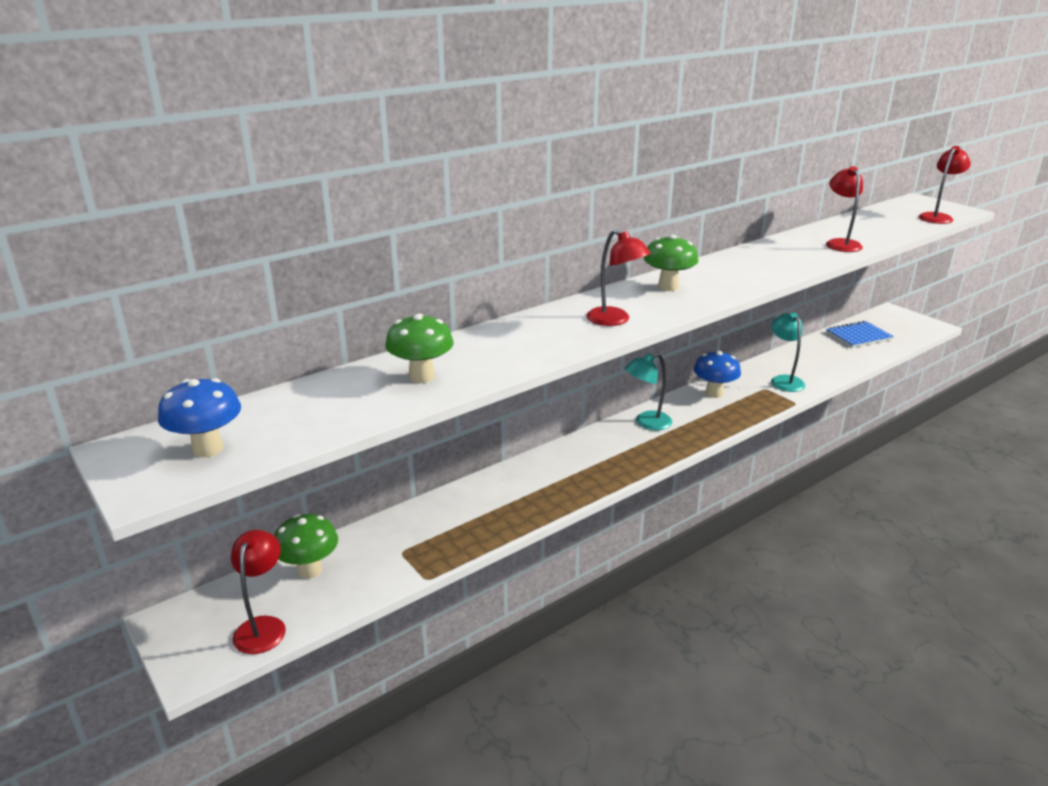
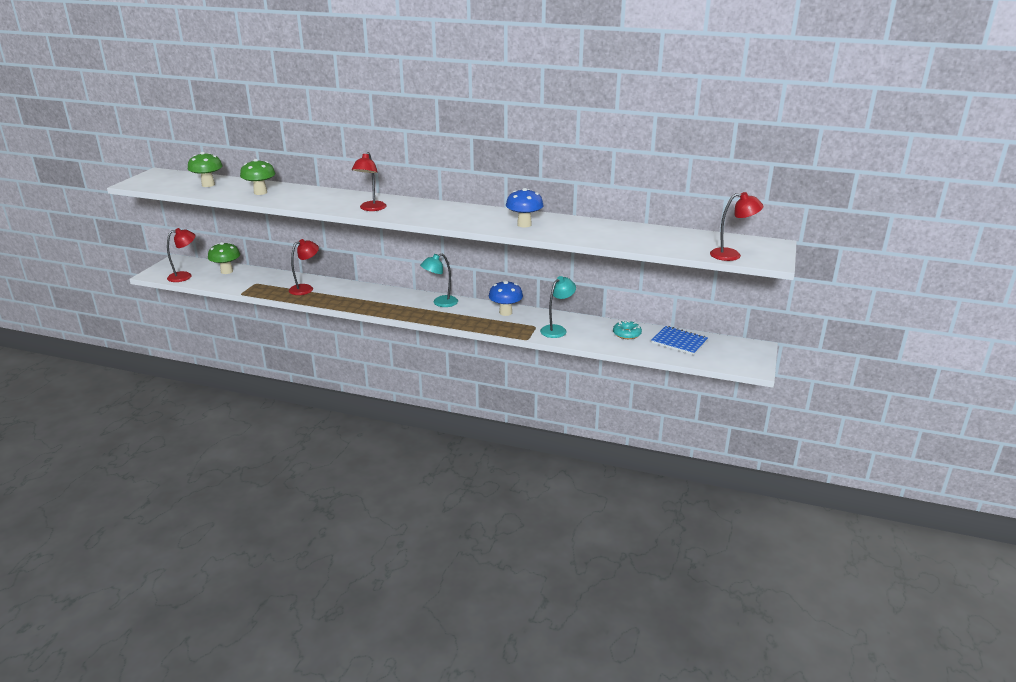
camera: 55 degrees right, 0 degrees up
blue mushroom [158,378,241,457] -> blue mushroom moved to [506,188,544,227]
turquoise lamp [625,353,672,430] -> turquoise lamp turned 60 degrees counterclockwise [420,253,458,307]
green mushroom [644,235,698,291] -> green mushroom moved to [188,152,223,187]
red lamp [826,166,863,252] -> red lamp moved to [289,239,319,295]
none -> turquoise donut [613,320,642,339]

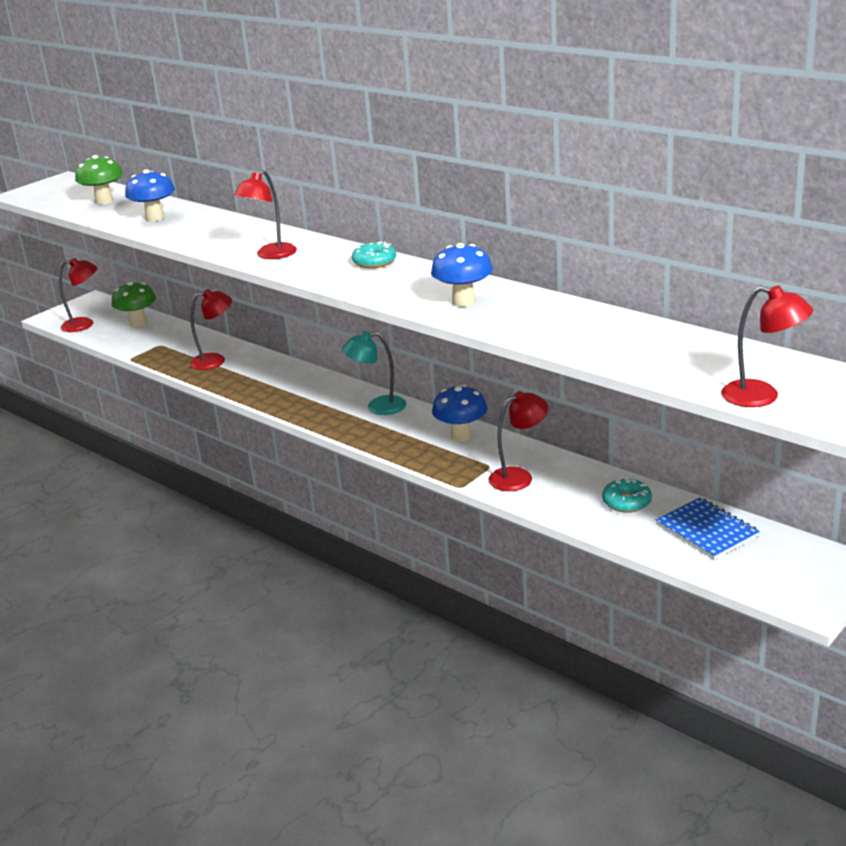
camera: 25 degrees right, 0 degrees up
green mushroom [240,159,276,195] -> blue mushroom [125,169,175,221]
turquoise lamp [540,276,576,338] -> red lamp [488,391,548,491]
none -> turquoise donut [352,242,396,268]

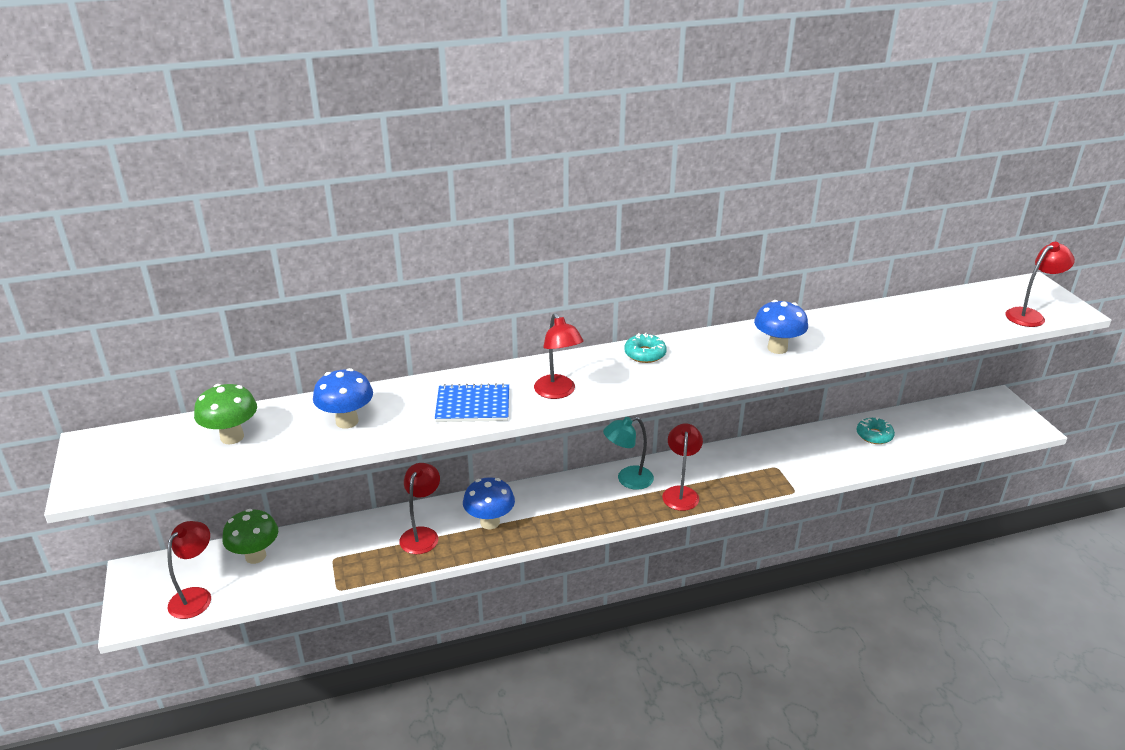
camera: 60 degrees left, 5 degrees up
turquoise lamp [342,331,406,415] -> turquoise lamp turned 45 degrees clockwise [603,417,654,490]
blue mushroom [432,385,487,442] -> blue mushroom moved to [463,477,515,529]
red lamp [488,391,548,491] -> red lamp moved to [662,423,703,511]
blue notebook [656,498,760,560] -> blue notebook moved to [435,383,509,422]

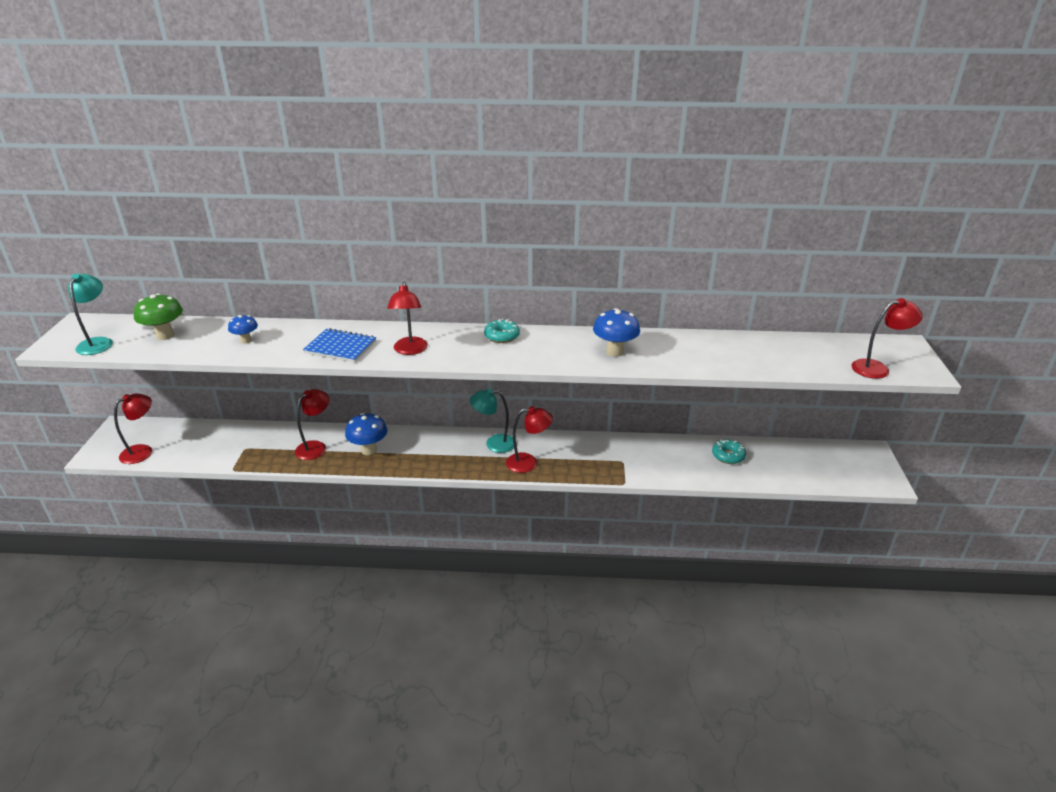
camera: 20 degrees right, 0 degrees up
green mushroom [222,509,278,564] -> none
blue mushroom [313,368,373,429] -> blue mushroom [228,315,258,344], size x0.62
red lamp [662,423,703,511] -> red lamp turned 60 degrees clockwise [506,406,553,473]
none -> turquoise lamp [68,273,113,355]

